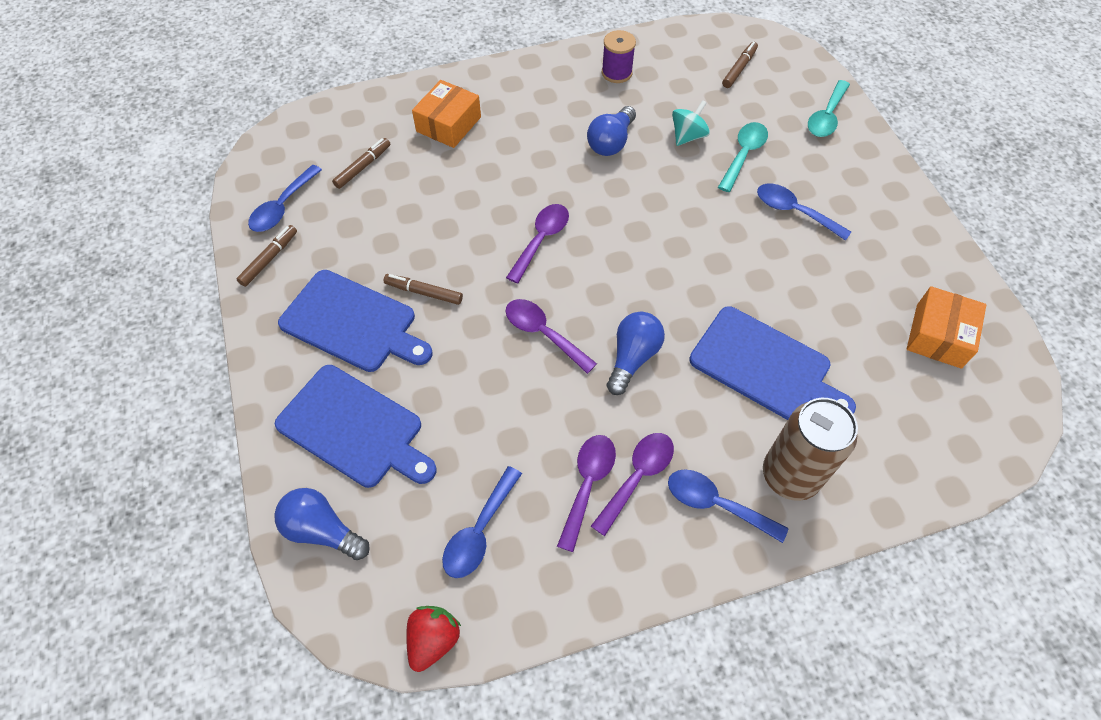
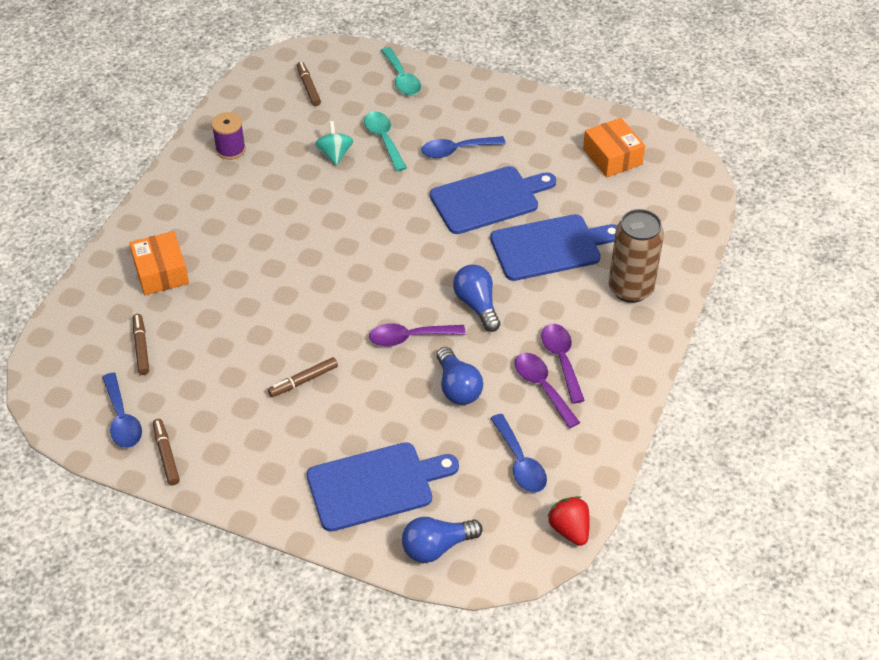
camera: 50 degrees left, 10 degrees down
blue cutting board [278,270,433,372] -> blue cutting board moved to [430,166,556,234]
purple spoon [506,204,569,284] -> none
blue light bulb [587,106,636,156] -> blue light bulb moved to [437,347,483,405]
blue spoon [668,469,788,543] -> none

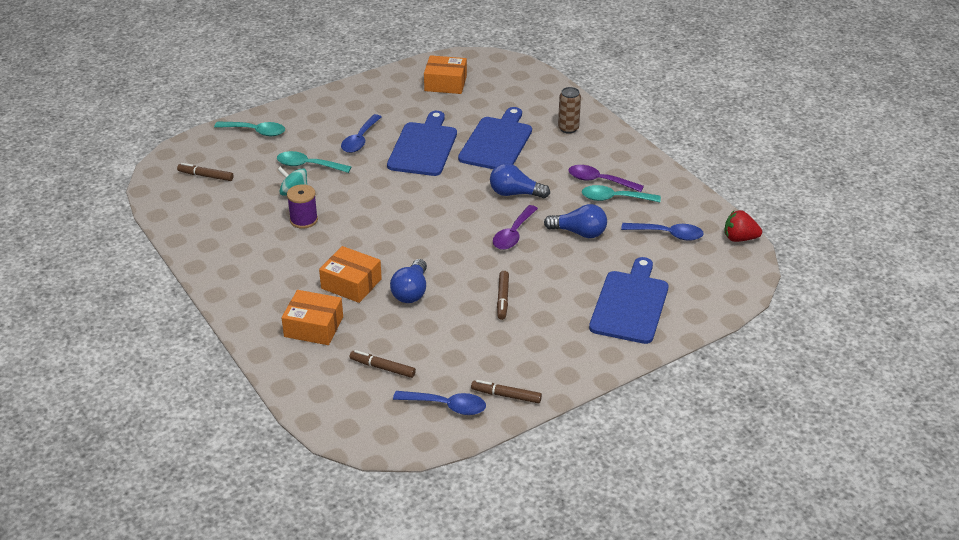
camera: 55 degrees left, 10 degrees down
purple spool [211,112,246,160] -> purple spool moved to [287,184,318,229]
blue light bulb [402,517,483,563] -> blue light bulb moved to [390,259,427,303]
purple spoon [515,353,580,428] -> turquoise spoon [582,185,661,202]
brown can [609,209,664,303] -> brown can [558,87,581,134], size x0.59
none -> orange box [319,246,382,303]

